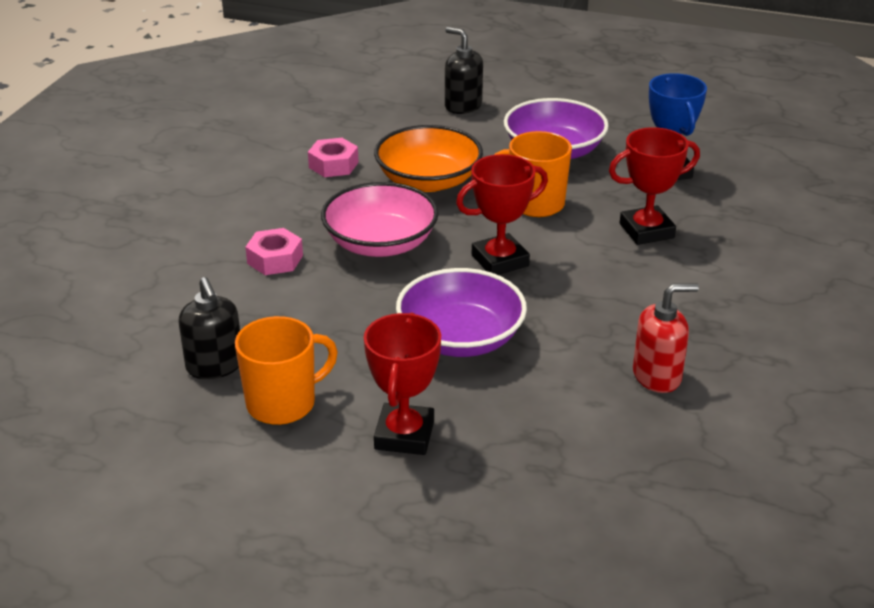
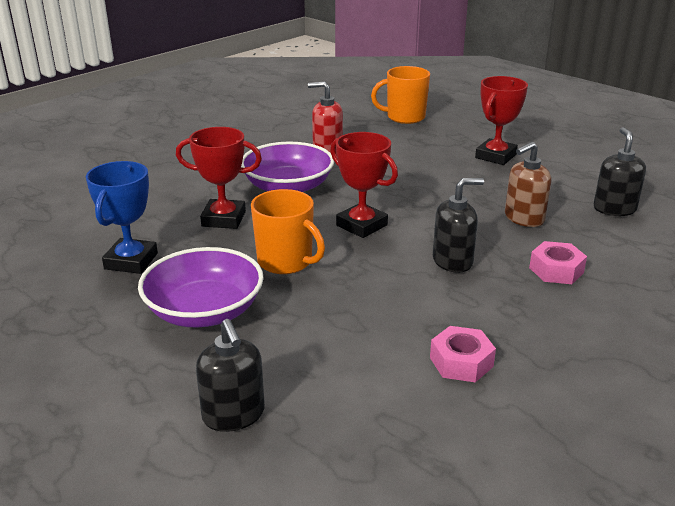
camera: 155 degrees left, 5 degrees down
orange mug [235,316,338,425] -> orange mug moved to [371,66,430,124]
pink bowl [321,182,439,257] -> black soap dispenser [433,178,484,273]
orange bowl [374,125,483,192] -> none
purple bowl [396,268,527,357] -> purple bowl moved to [241,142,334,192]
red trophy [456,154,548,275] -> red trophy turned 45 degrees clockwise [330,132,398,238]
none -> brown soap dispenser [505,142,551,227]

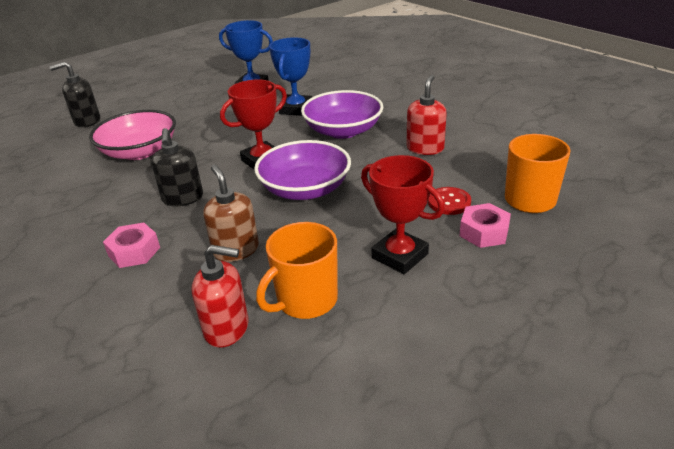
camera: 100 degrees right, 5 degrees up
purple bowl [138,247,264,327] -> purple bowl moved to [254,140,351,200]
red trophy [176,127,262,229] -> blue trophy [269,37,312,116]
orange mug [251,189,325,274] -> orange mug moved to [256,222,338,319]
pink nut [430,326,496,382] -> pink nut moved to [459,203,511,248]
black soap dispenser [594,127,646,216] -> red soap dispenser [192,245,249,348]
none -> pink bowl [89,110,176,160]
none -> red button [428,187,471,215]

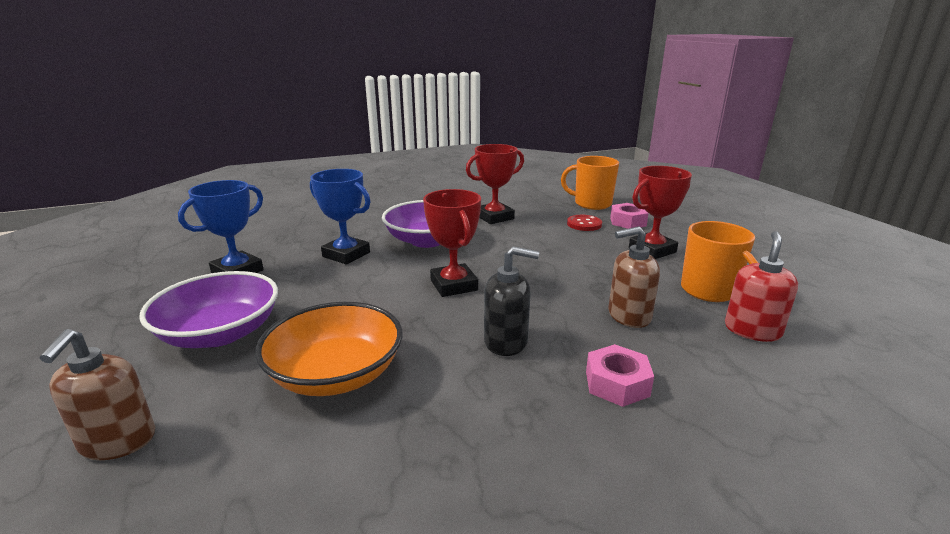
camera: 75 degrees left, 10 degrees down
black soap dispenser [49,62,100,127] -> brown soap dispenser [40,329,155,460]
pink bowl [89,110,176,160] -> orange bowl [255,302,402,396]
purple bowl [254,140,351,200] -> purple bowl moved to [139,271,278,348]
red soap dispenser [406,75,447,155] -> red trophy [466,144,524,224]

